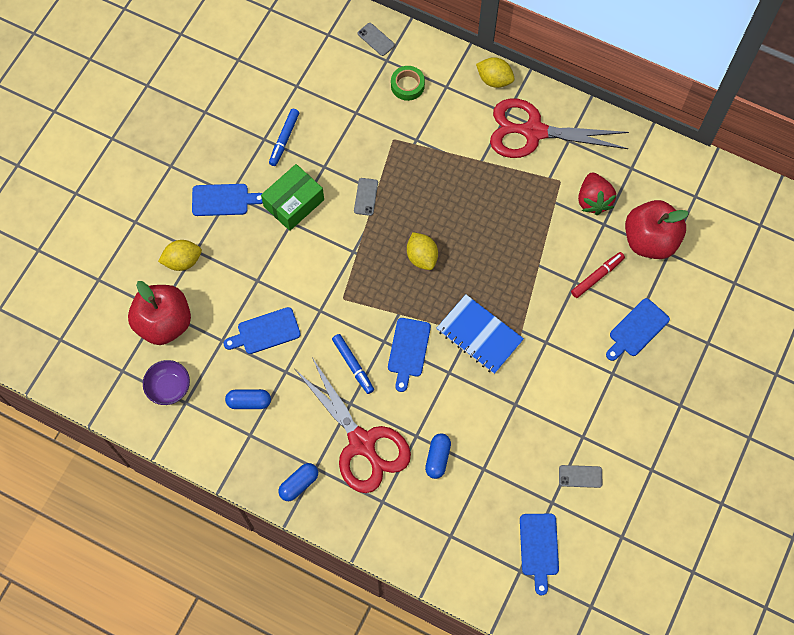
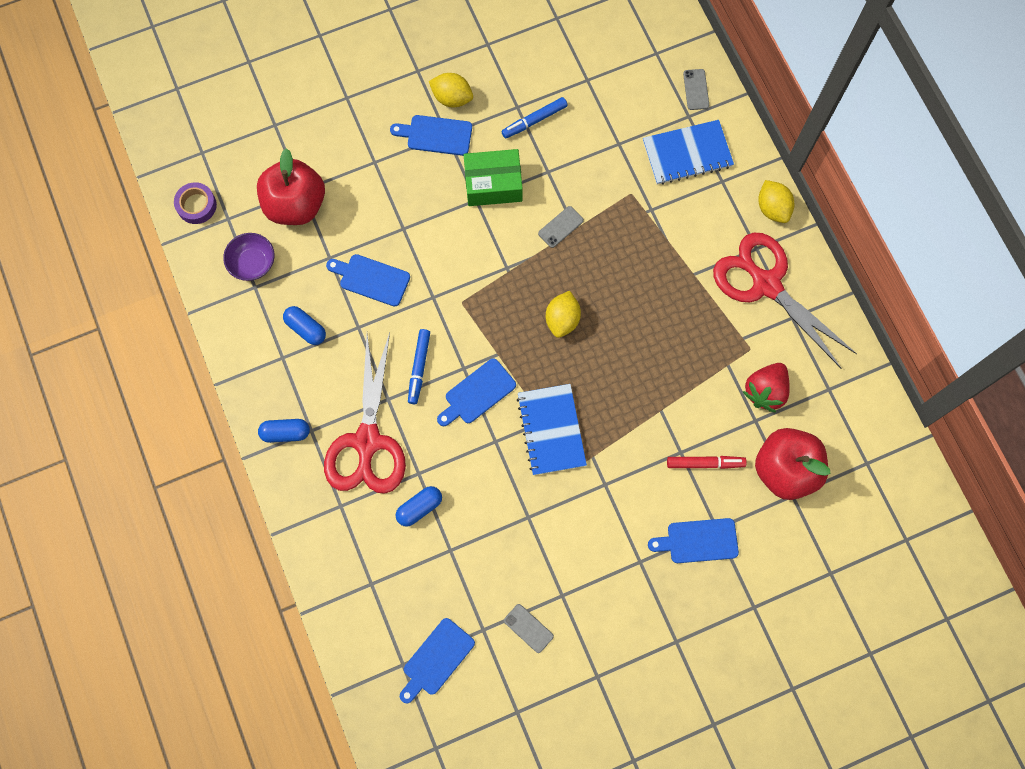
camera: 40 degrees right, 5 degrees up
yellow lemon [158,240,202,271] -> yellow lemon moved to [429,73,473,107]
blue cutting board [192,184,263,216] -> blue cutting board turned 150 degrees clockwise [390,115,472,156]
green tape [391,66,425,101] -> blue notebook [643,120,734,185]
none -> purple tape [174,182,217,224]

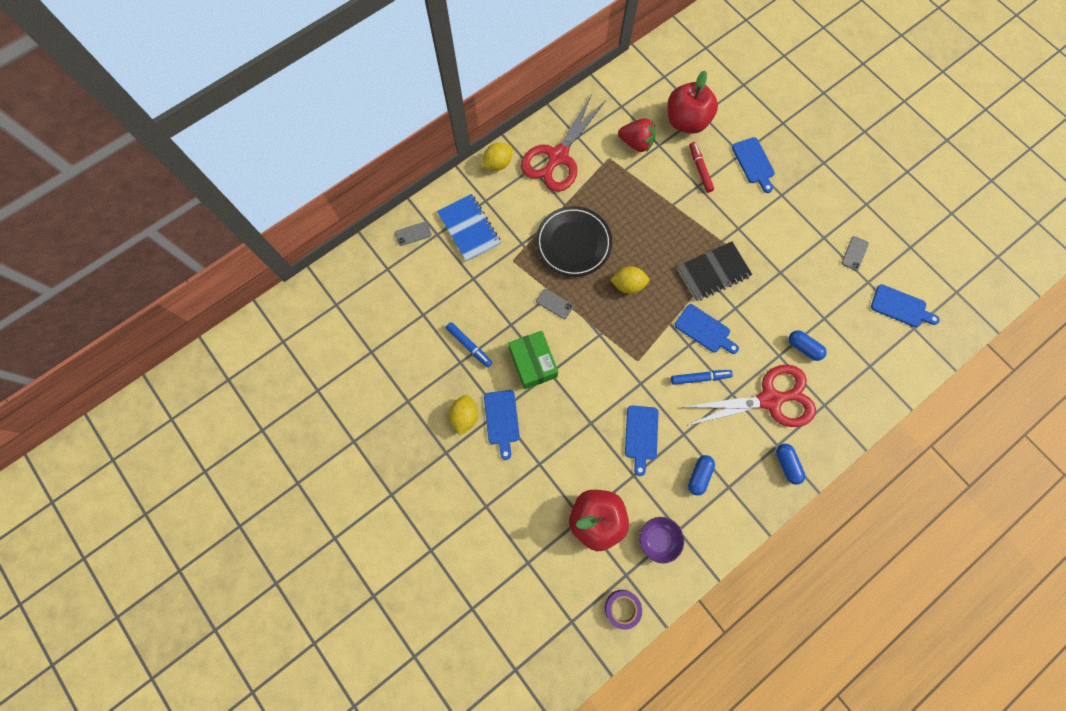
camera: 105 degrees left, 0 degrees up
blue notebook [517,384,587,475] -> black notebook [677,242,752,301]
none -> black plate [536,206,612,277]

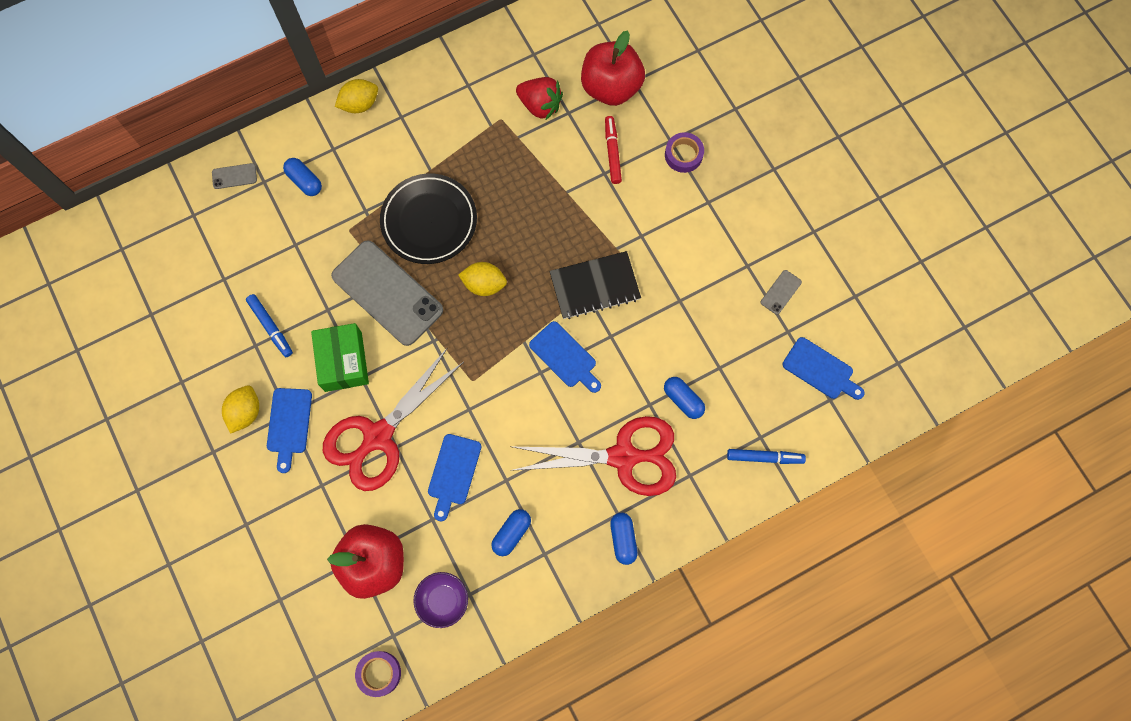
camera: 10 degrees right, 0 degrees up
blue notebook [437,194,501,262] -> blue capsule [283,158,322,196]
red scissors [521,94,606,192] -> red scissors moved to [323,347,464,491]
grey phone [536,289,574,319] -> grey phone [331,240,443,346], size x2.49
blue marker [671,370,733,385] -> blue marker moved to [727,449,806,464]
blue cutting board [732,137,775,193] -> purple tape [665,132,704,173]

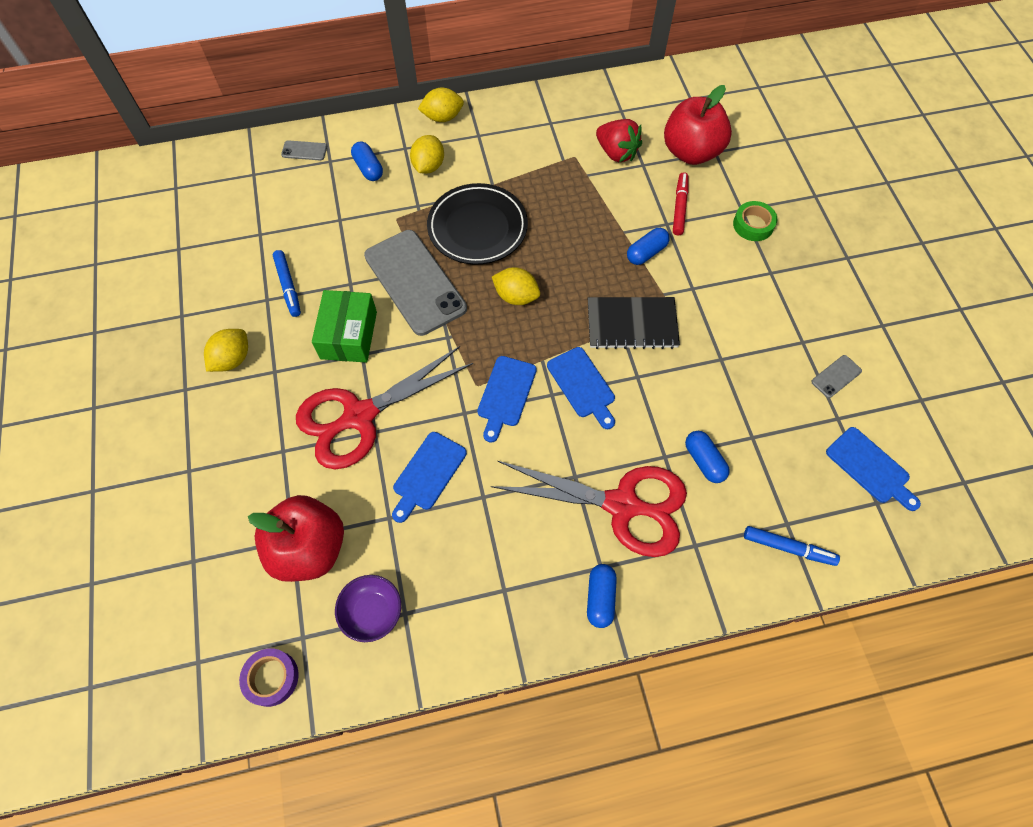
camera: 15 degrees right, 10 degrees down
blue cutting board [267,388,312,473] -> blue cutting board moved to [477,356,537,443]
blue capsule [491,509,531,556] -> blue capsule moved to [627,228,670,265]
purple tape [665,132,704,173] -> green tape [733,201,777,241]
none -> yellow lemon [410,135,444,174]

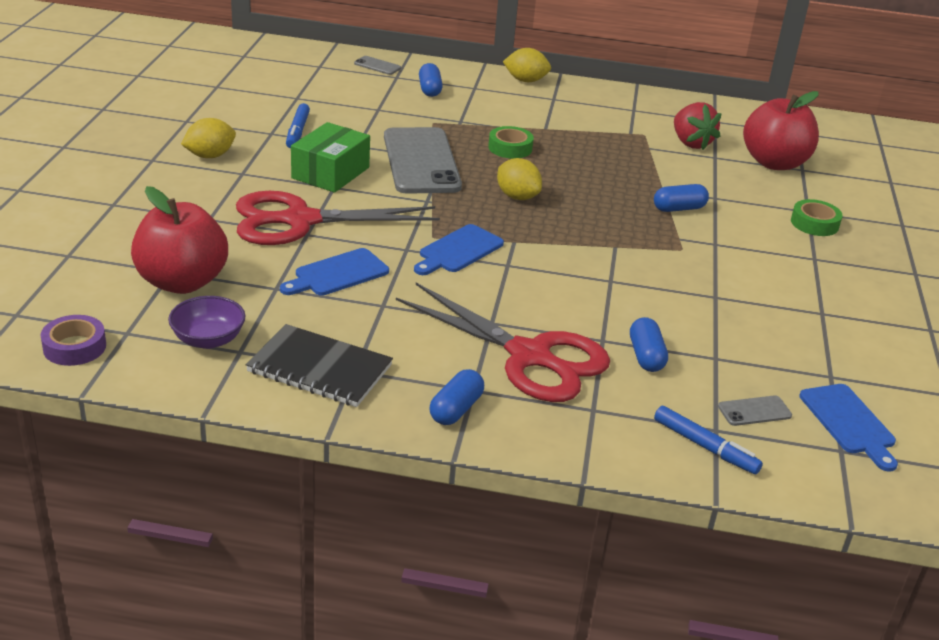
camera: 20 degrees right, 30 degrees down
yellow lemon [410,135,444,174] -> none
black plate [427,183,528,265] -> green tape [488,126,534,159]
blue cutting board [547,347,615,429] -> none
black notebook [588,297,680,349] -> black notebook moved to [246,324,393,407]
red marker [673,172,688,235] -> none
grey phone [811,355,862,398] -> grey phone moved to [718,395,792,426]

